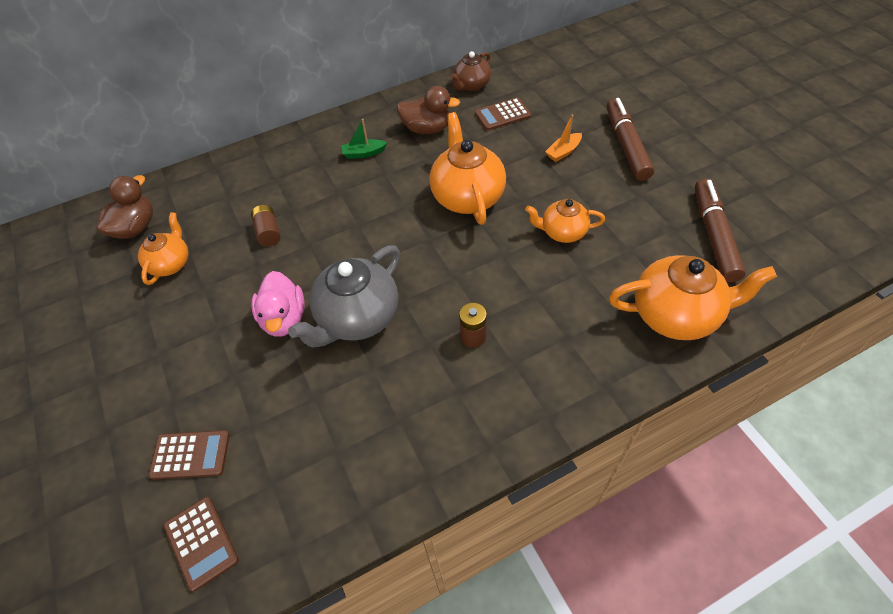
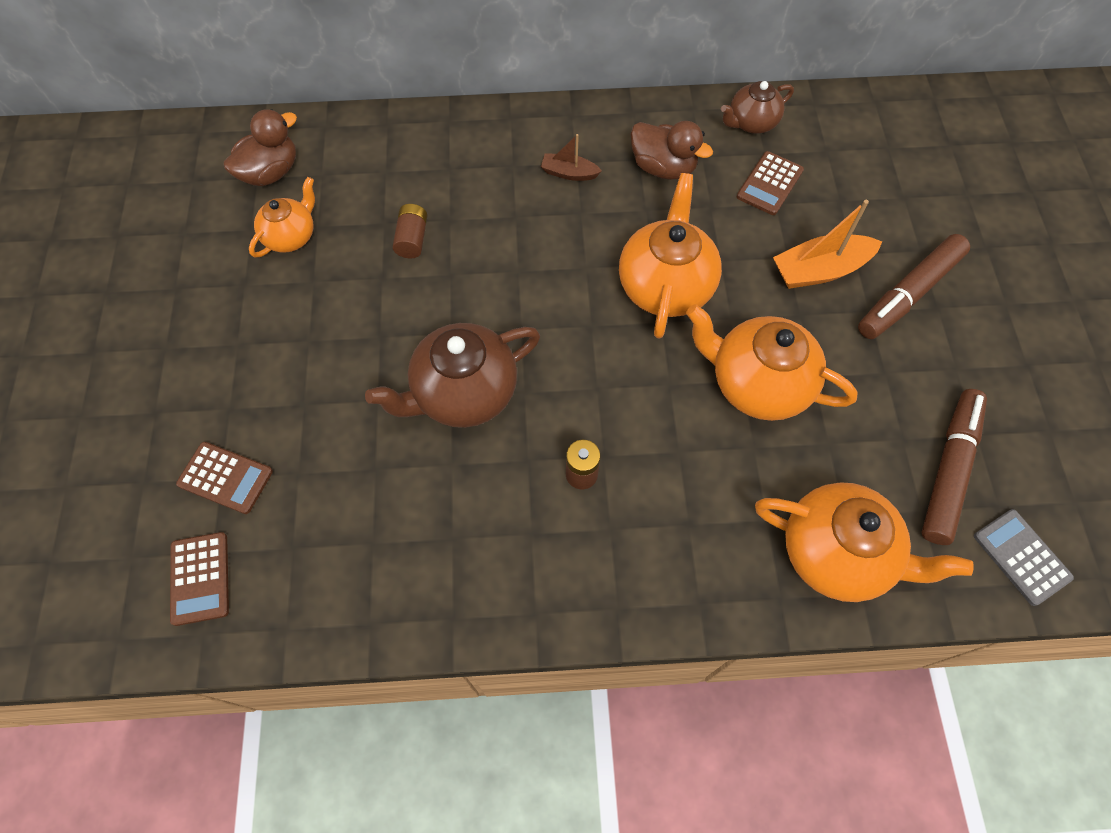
camera: 20 degrees right, 10 degrees up
pink duck [251,271,305,337] -> none
grey teapot [288,245,400,348] -> brown teapot [365,323,540,428]
green boat [341,119,387,159] -> brown boat [541,134,602,181]
brown calculator [475,98,531,131] -> brown calculator turned 60 degrees counterclockwise [737,151,804,215]
orange teapot [525,199,605,243] -> orange teapot [686,304,858,421], size x1.69
orange boat [545,115,582,162] -> orange boat [773,200,882,289], size x1.73
brown marker [607,98,654,181] -> brown marker turned 150 degrees counterclockwise [858,234,970,339]
none -> grey calculator [974,509,1074,606]

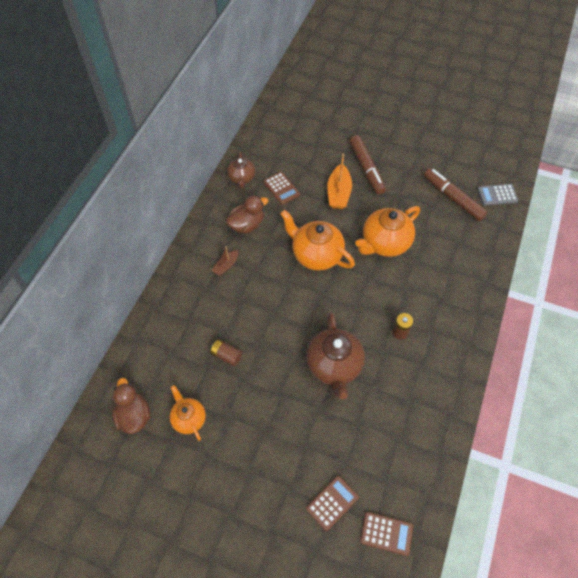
camera: 65 degrees left, 5 degrees down
orange teapot [755,482,974,602] -> none

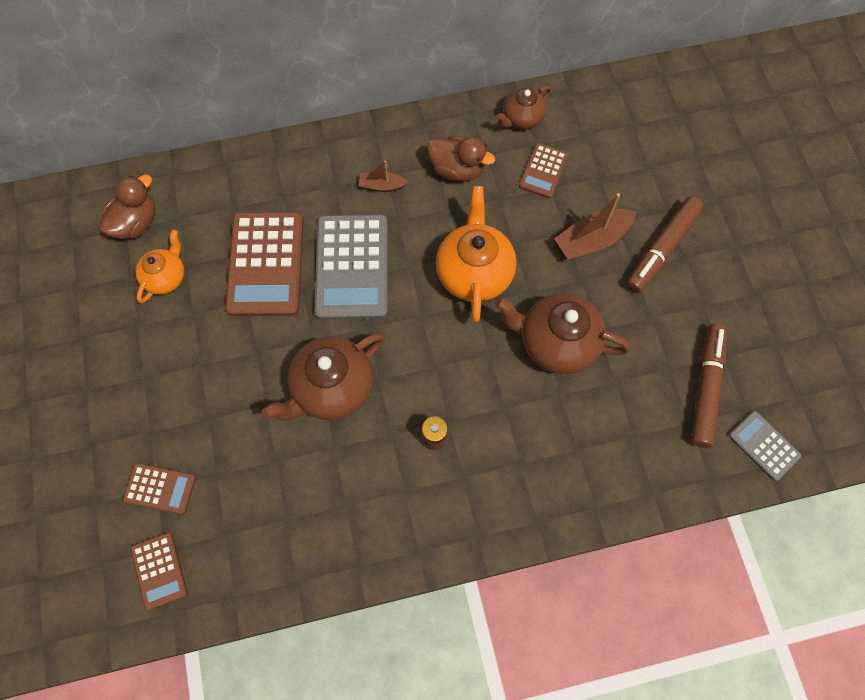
camera: 55 degrees right, 10 degrees up
brown battery [210,339,242,366] -> brown calculator [225,212,304,316]
orange boat [327,154,352,209] -> brown boat [554,193,636,260]
orange teapot [355,206,420,257] -> brown teapot [495,293,631,374]
none -> grey calculator [314,214,388,320]

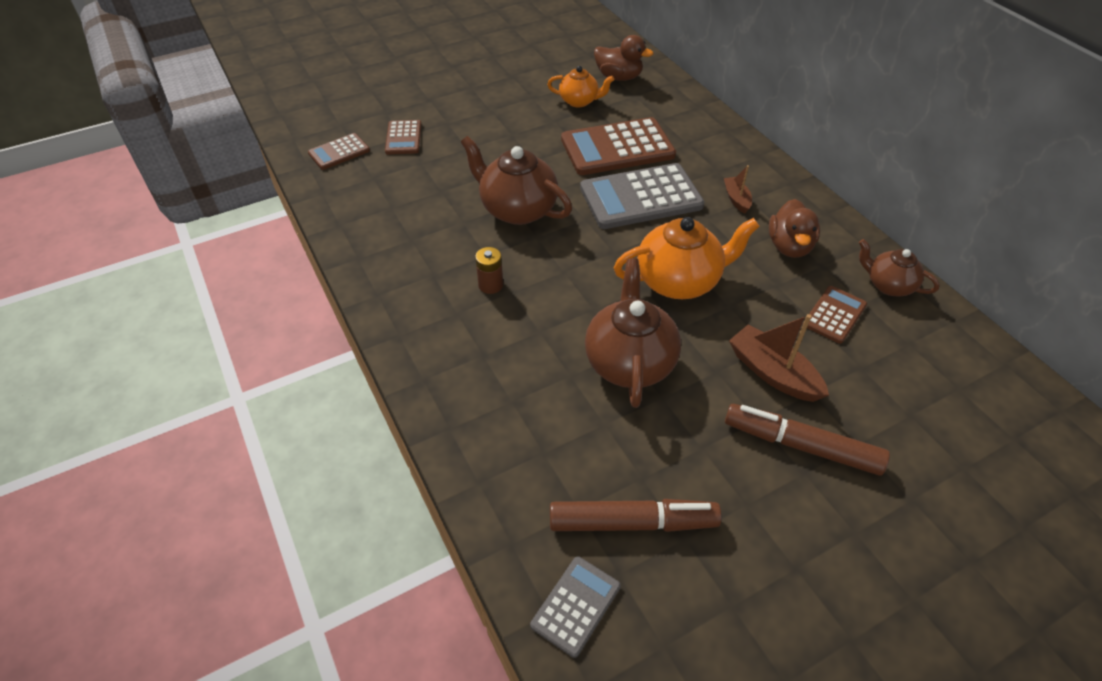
camera: 75 degrees right, 20 degrees down
brown calculator [519,143,569,198] -> brown calculator turned 120 degrees clockwise [804,286,867,344]

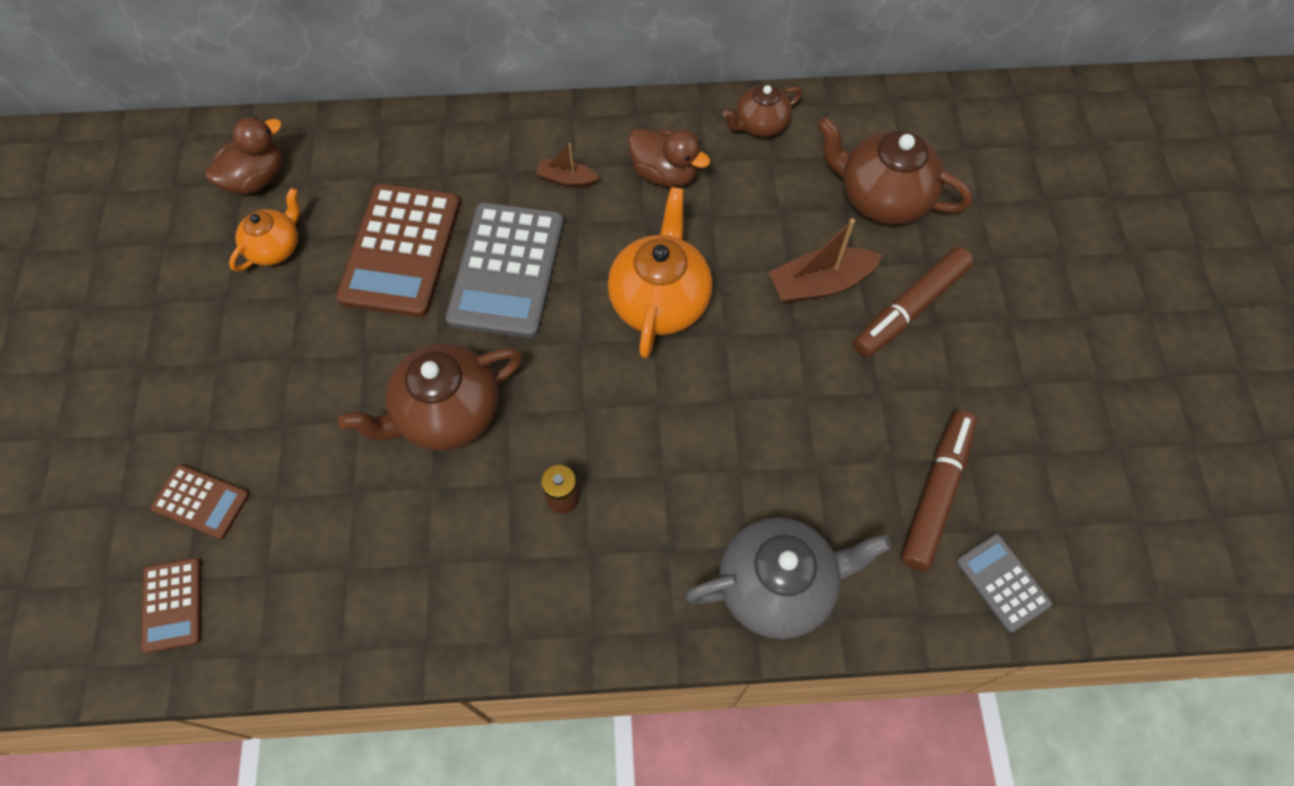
camera: 65 degrees left, 15 degrees up
brown teapot [585,258,681,408] -> brown teapot moved to [817,117,972,225]
brown calculator [804,286,867,344] -> none
none -> grey teapot [685,518,891,639]

